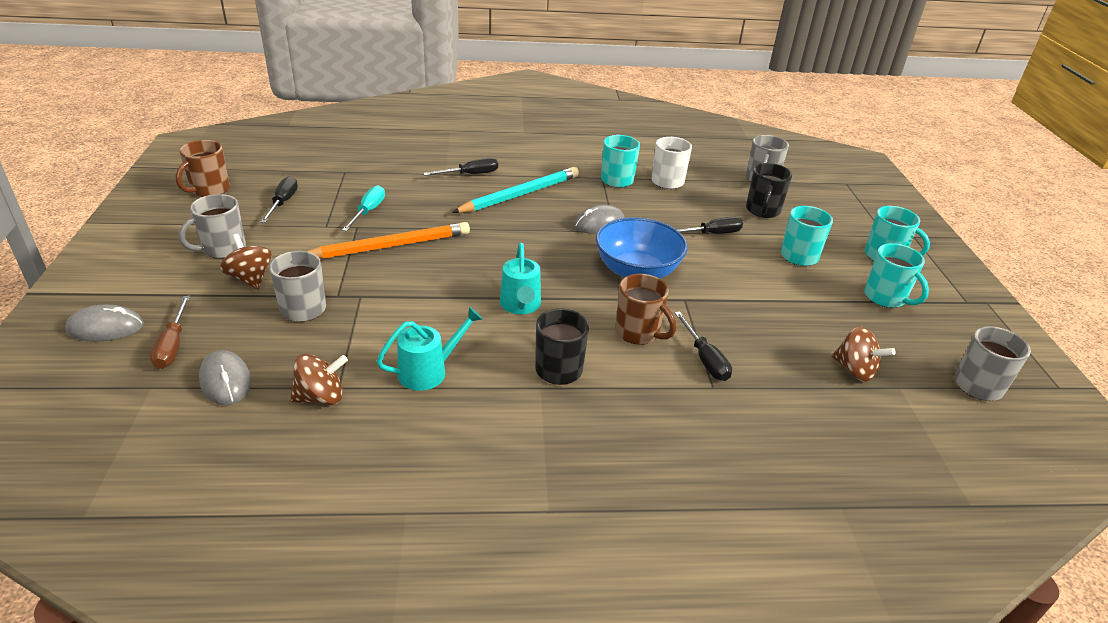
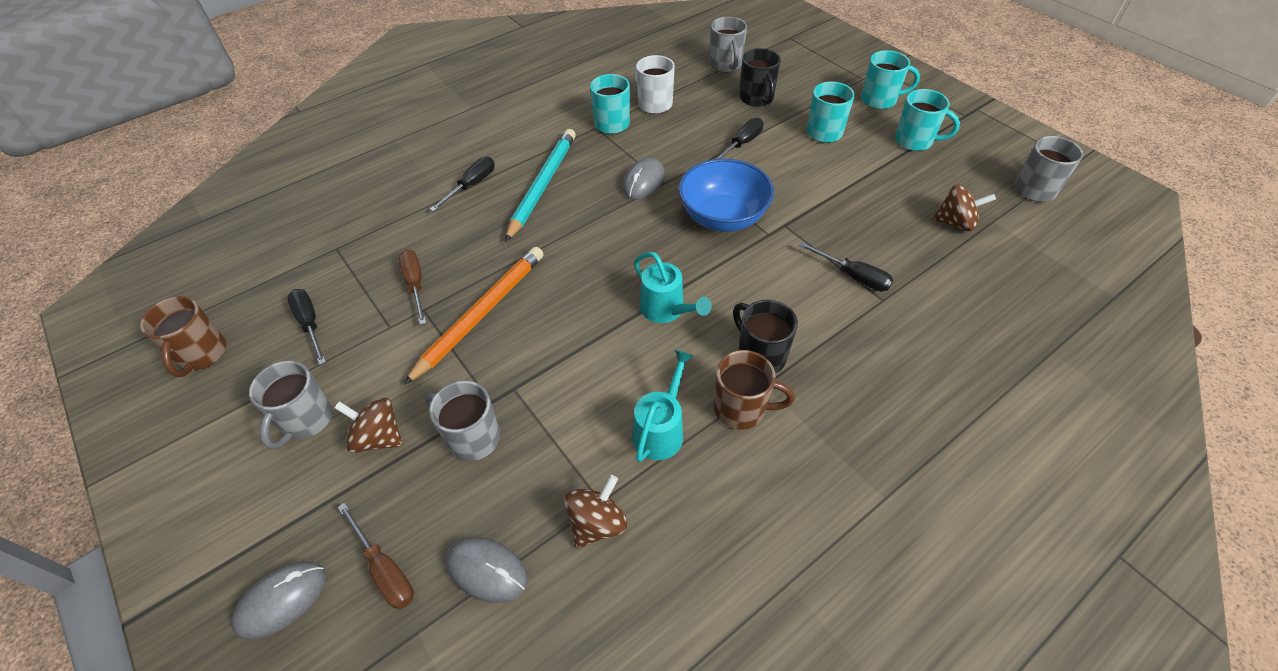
camera: 30 degrees left, 15 degrees up
turquoise screwdriver [342,185,385,231] -> brown screwdriver [398,250,426,325]
brown mug [615,274,676,345] -> brown mug moved to [714,350,795,430]

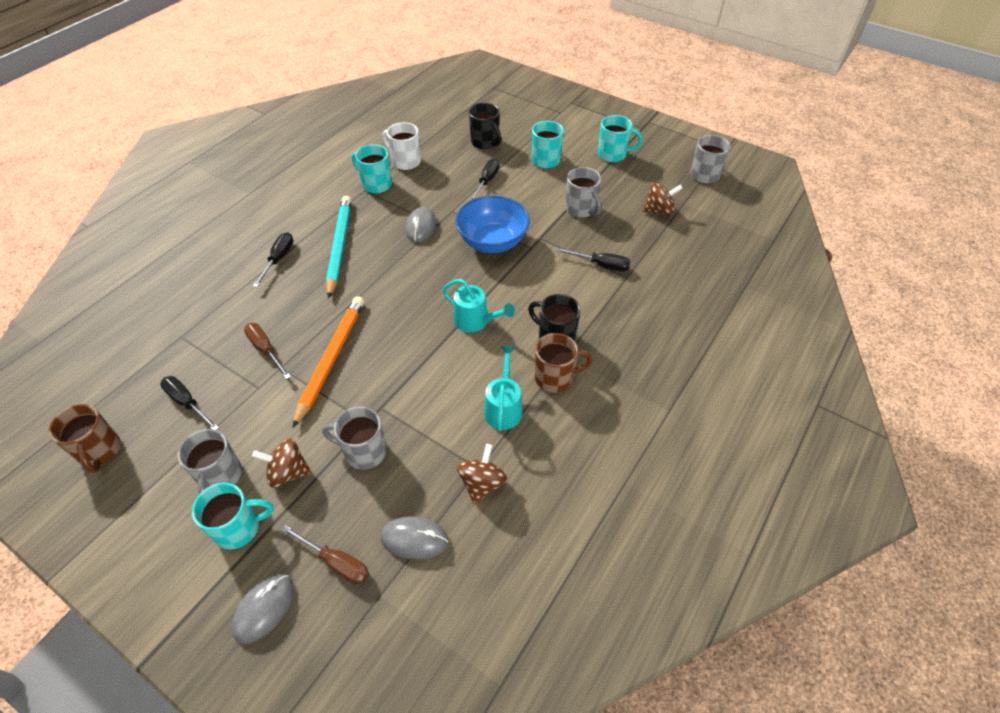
camera: 20 degrees left, 0 degrees up
grey mug [709,17,747,73] -> grey mug moved to [565,167,601,218]
turquoise mug [861,50,920,109] -> turquoise mug moved to [192,483,274,550]

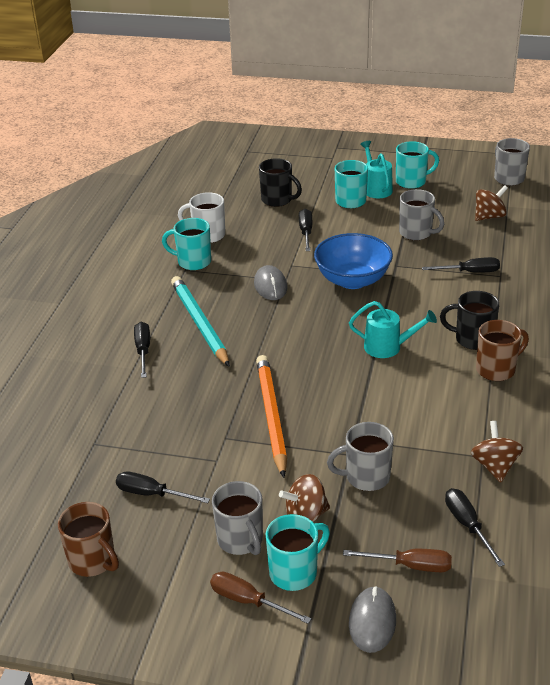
camera: 20 degrees left, 15 degrees down
brown screwdriver [244,323,291,379] -> brown screwdriver moved to [210,572,312,624]
grey mouse [381,516,448,560] -> black screwdriver [445,488,505,567]
turquoise watering can [484,346,522,432] -> turquoise watering can moved to [360,141,393,198]

